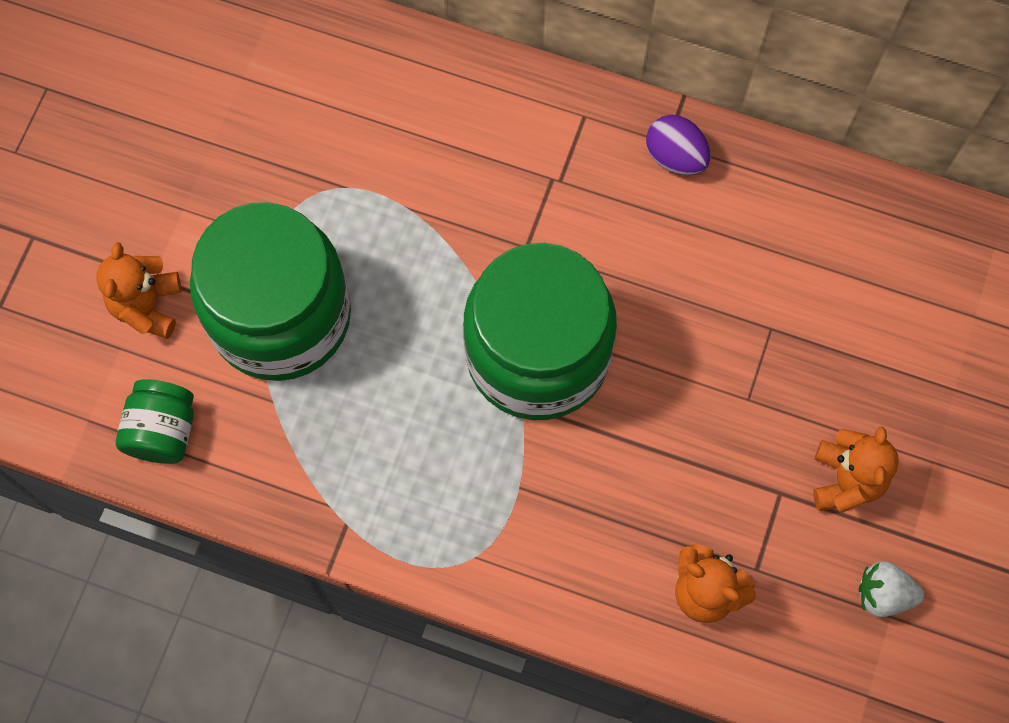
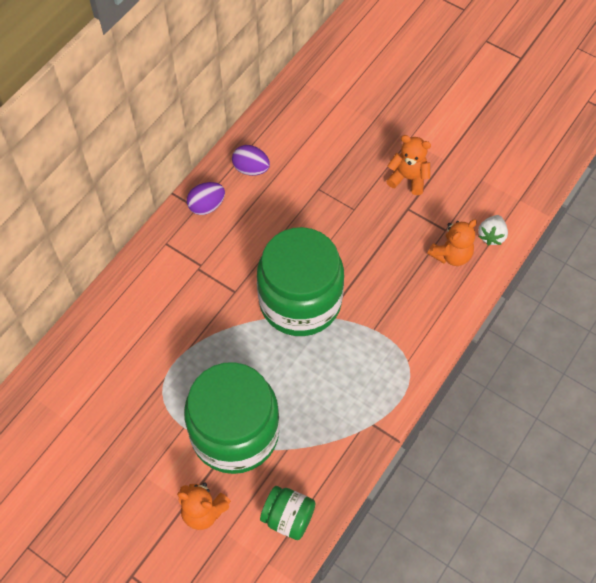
camera: 75 degrees left, 10 degrees down
white strawberry [859,561,924,617] -> white strawberry moved to [478,215,508,246]
none -> purple egg [232,145,270,176]

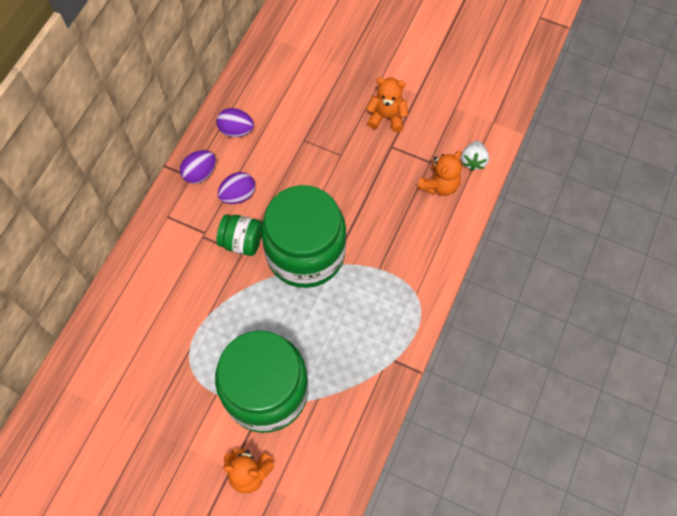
camera: 10 degrees left, 5 degrees up
green jar [260,486,316,540] -> green jar moved to [216,215,262,256]
none -> purple egg [218,172,255,204]

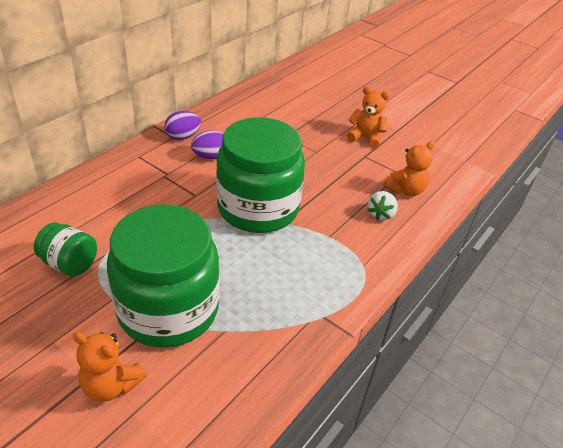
camera: 10 degrees right, 25 degrees down
purple egg [216,108,254,137] -> none
green jar [216,215,262,256] -> green jar moved to [34,222,97,277]
white strawberry [461,141,489,171] -> white strawberry moved to [367,191,398,220]

